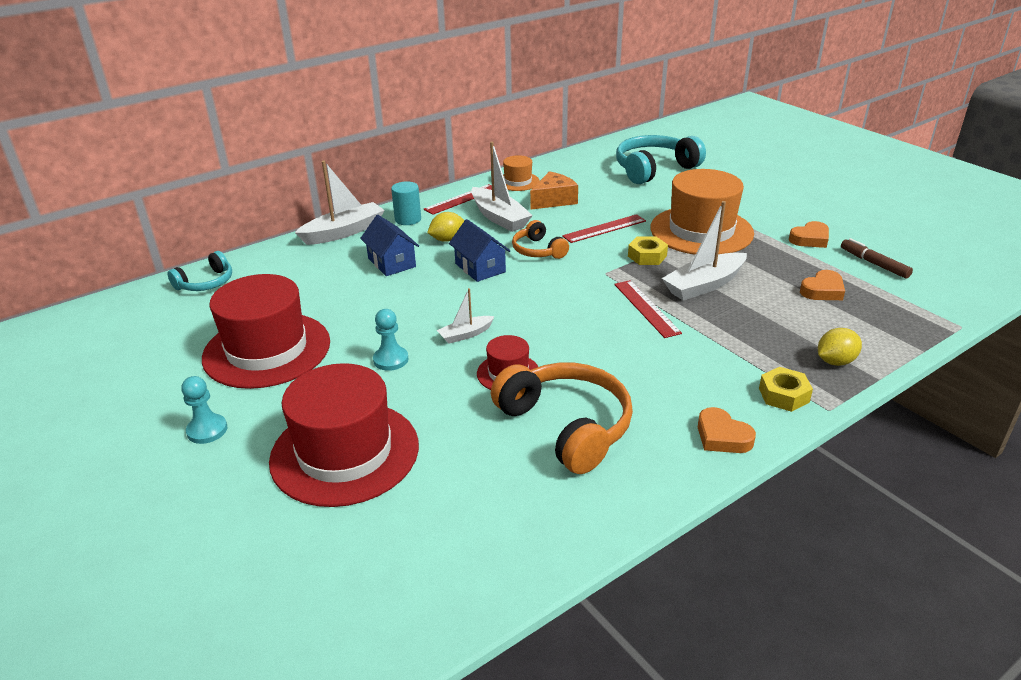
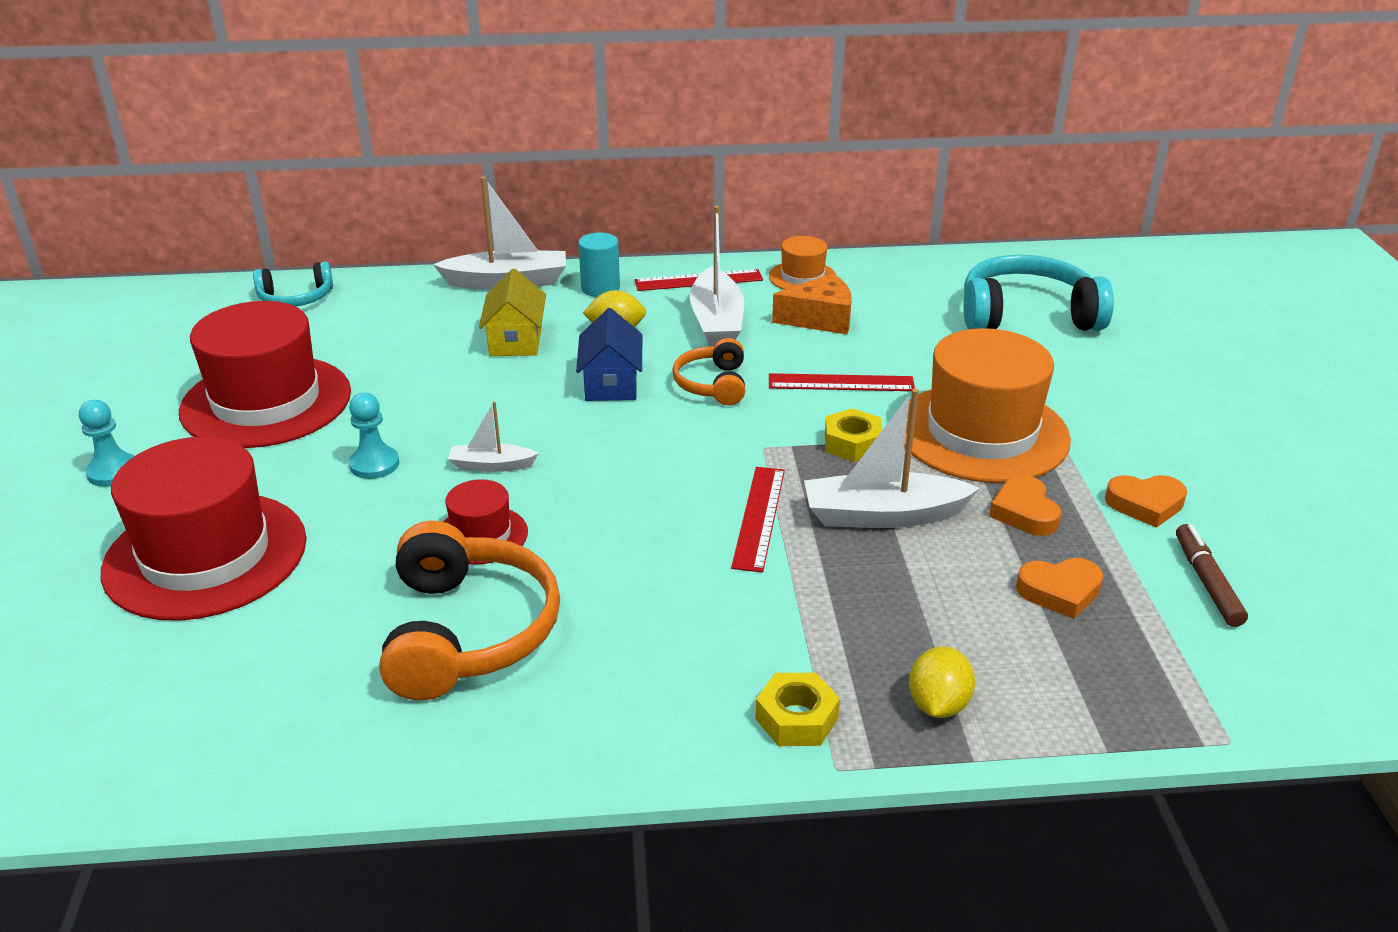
camera: 30 degrees right, 0 degrees up
blue house [360,215,419,276] -> yellow house [479,269,546,356]
orange heart [698,407,756,453] -> orange heart moved to [989,475,1061,536]
yellow lemon [818,328,862,366] -> yellow lemon turned 75 degrees counterclockwise [909,646,975,718]

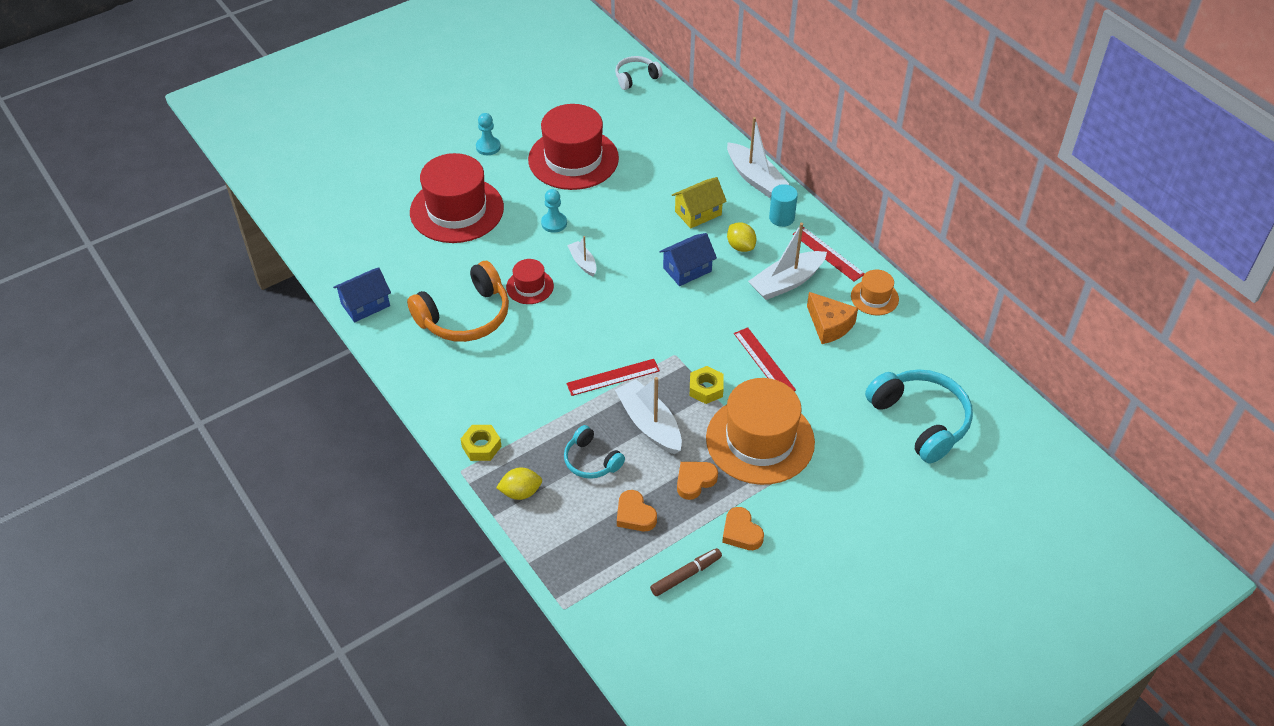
camera: 60 degrees right, 15 degrees up
turquoise headphones [253,261,333,306] -> turquoise headphones moved to [564,425,625,479]
orange headphones [672,338,745,405] -> none
none -> blue house [333,268,391,322]
none -> white headphones [615,56,663,90]

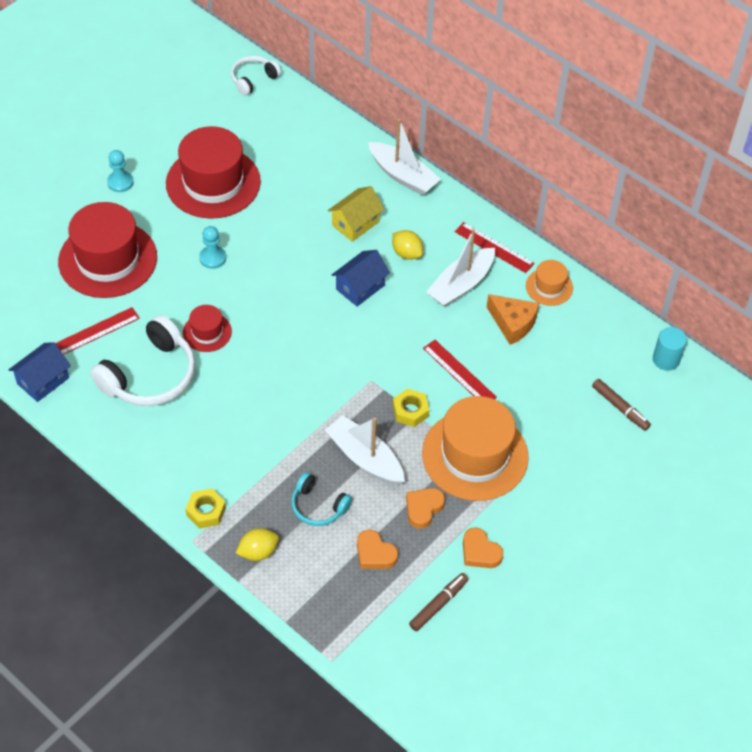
camera: 15 degrees left, 5 degrees up
orange headphones [407,261,509,342] -> white headphones [90,315,195,406]
red ruler [566,359,660,396] -> red ruler moved to [56,307,140,355]
white boat [567,236,596,276] -> none
turquoise cylinder [769,184,798,227] -> turquoise cylinder moved to [653,327,687,371]
turquoise headphones [865,369,973,464] -> brown marker [592,379,651,431]

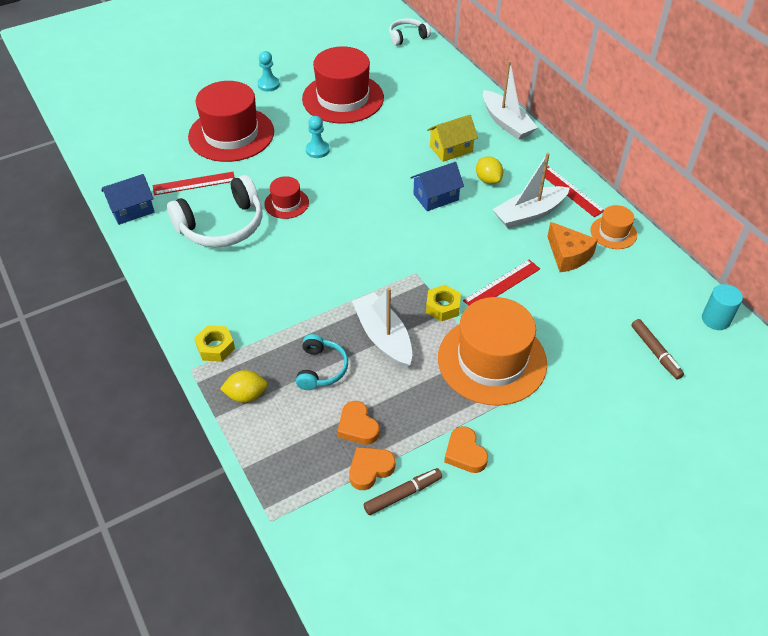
camera: 20 degrees right, 5 degrees down
turquoise headphones [291,472,352,526] -> turquoise headphones turned 135 degrees counterclockwise [296,334,348,390]
orange heart [406,488,445,529] -> orange heart moved to [349,447,395,490]
red ruler [423,340,497,399] -> red ruler turned 75 degrees clockwise [463,260,540,306]

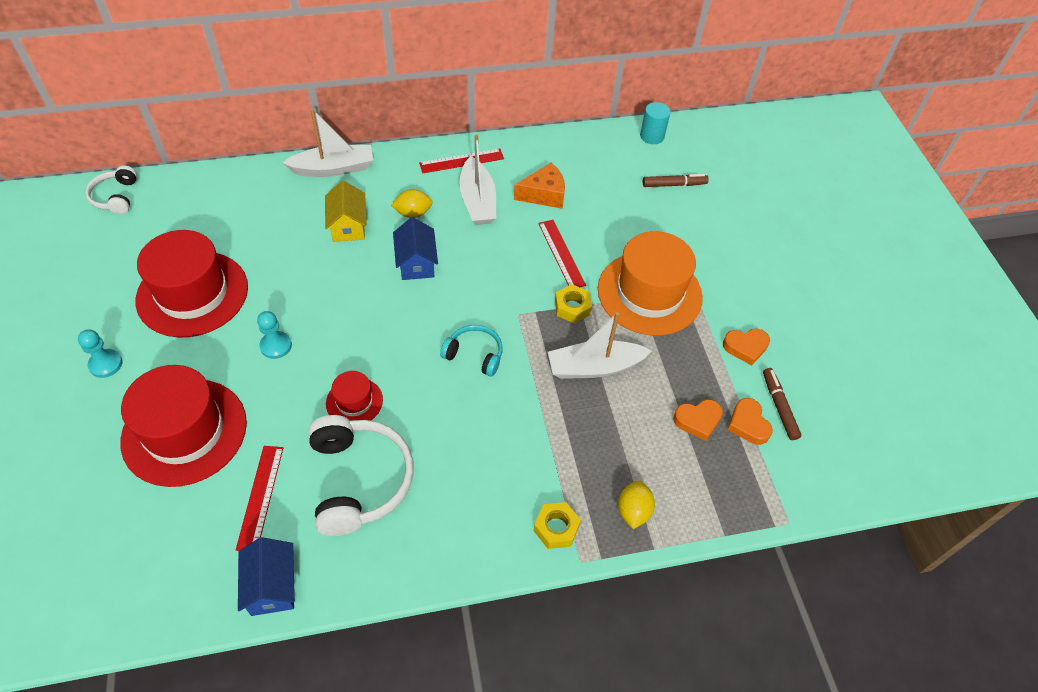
camera: 75 degrees left, 5 degrees up
turquoise headphones [296,334,348,390] -> turquoise headphones moved to [440,325,503,377]
orange hat [590,205,637,249] -> none

